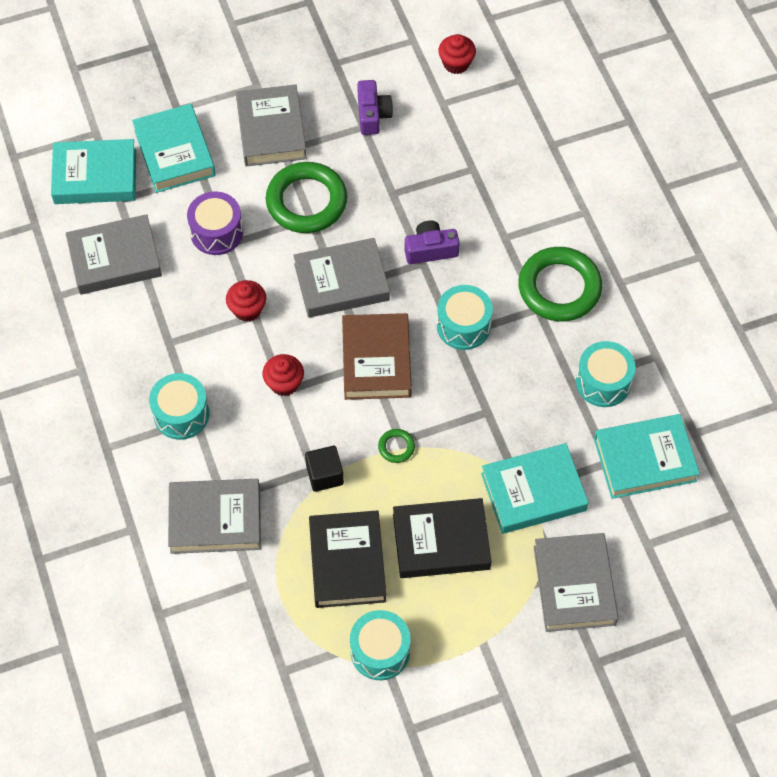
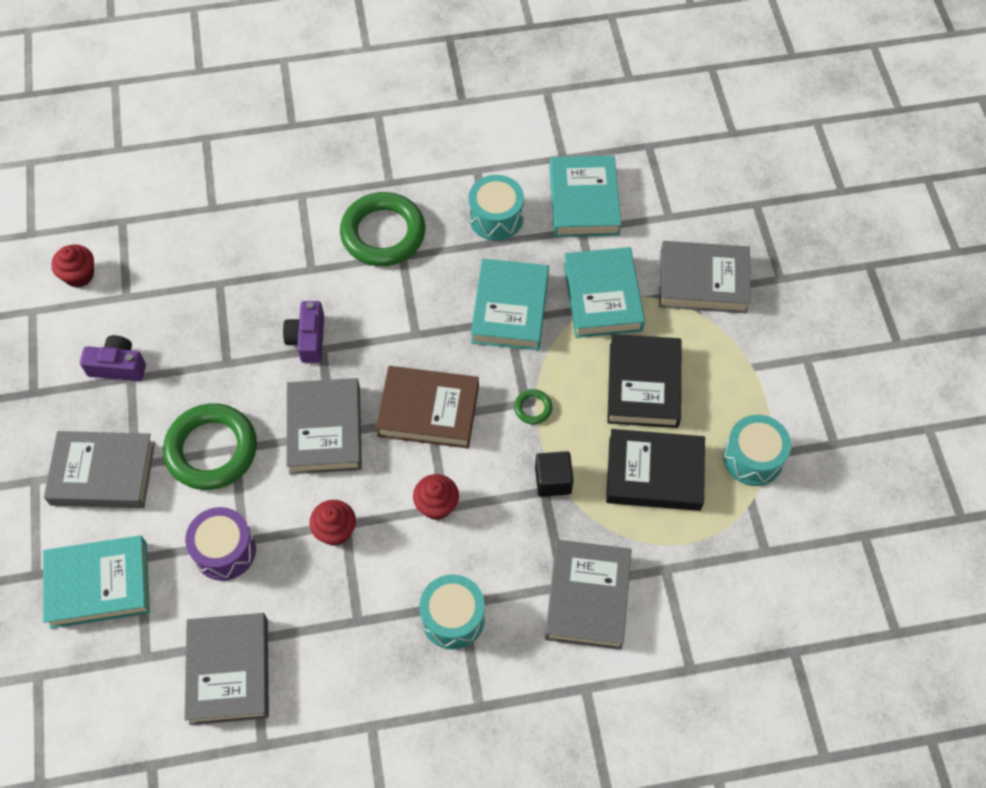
camera: 80 degrees left, 0 degrees up
turquoise book [51,139,136,204] -> turquoise book moved to [471,259,549,350]
turquoise drum [437,285,493,350] -> none

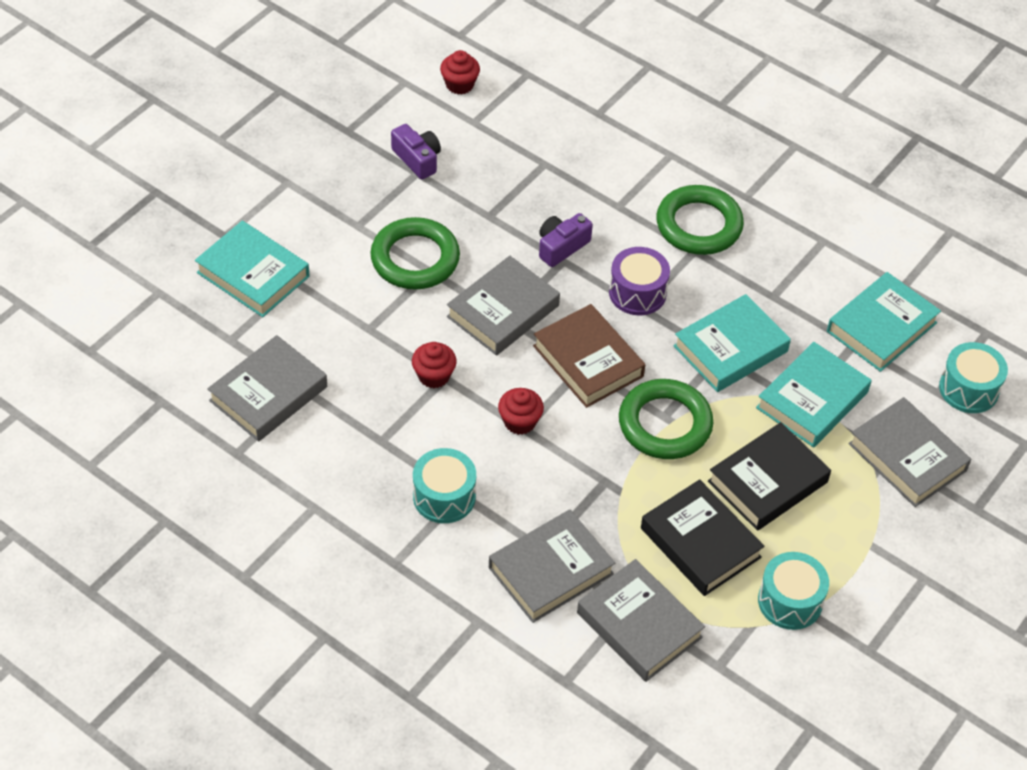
camera: 45 degrees right, 10 degrees down
grey book [44,431,155,508] -> grey book moved to [577,559,705,682]
purple drum [185,507,256,581] -> purple drum moved to [609,247,670,315]
turquoise drum [469,175,524,241] -> turquoise drum moved to [939,342,1008,413]
green ring [514,389,553,424] -> green ring [619,379,713,459], size x2.38
black cube [535,451,574,497] -> none

